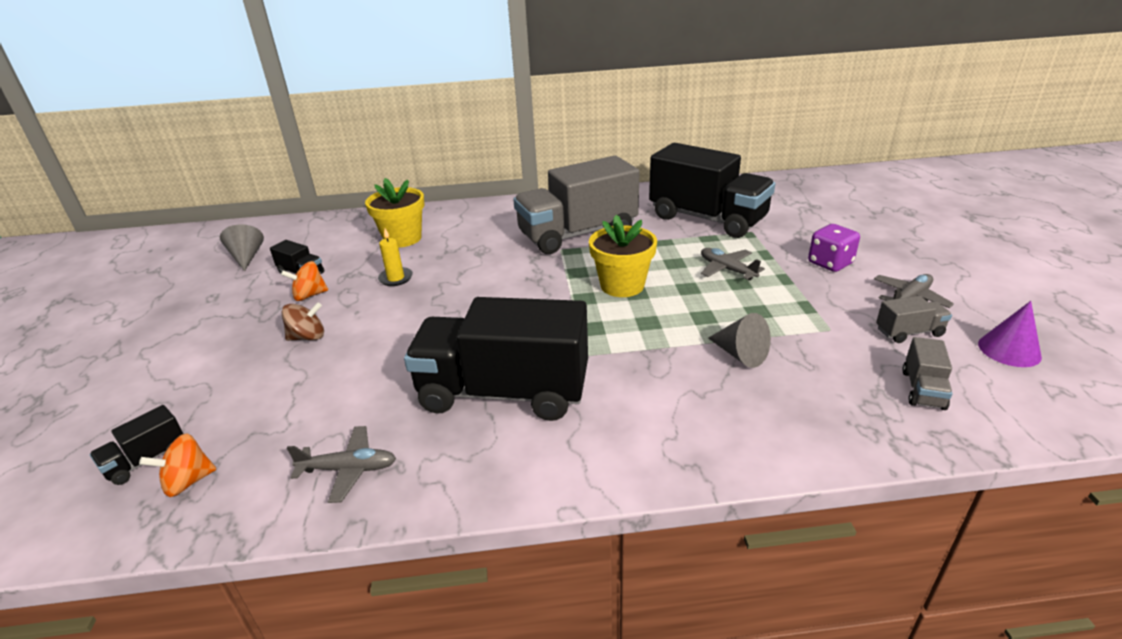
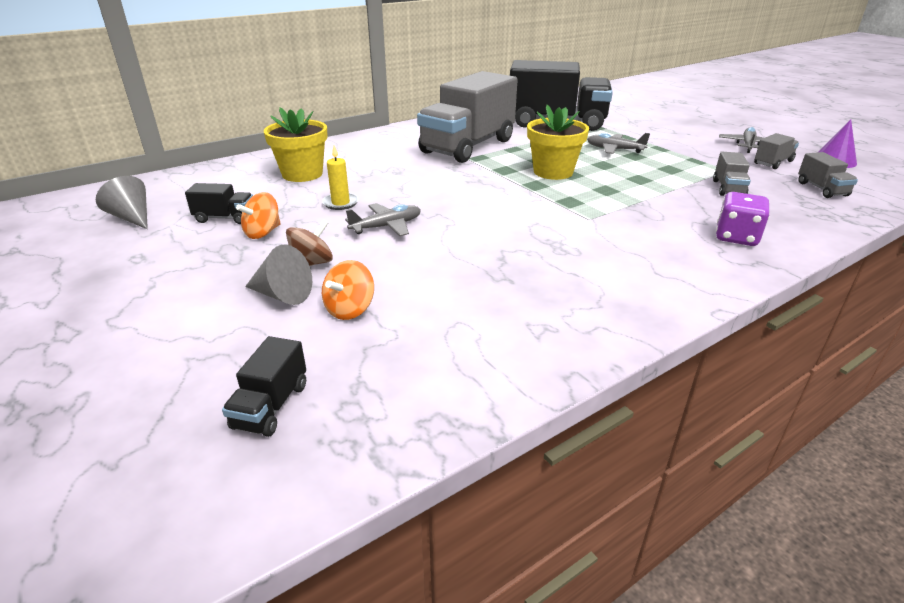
camera: 30 degrees left, 0 degrees up
orange spinning top [139,433,216,497] -> orange spinning top moved to [322,260,374,320]
grey plane [287,426,396,503] -> grey plane moved to [345,203,421,236]
black truck [404,297,588,421] -> none
grey cone [708,313,771,368] -> grey cone moved to [245,245,312,305]
purple dice [808,224,860,272] -> purple dice moved to [716,192,770,246]
none -> grey truck [713,152,751,196]

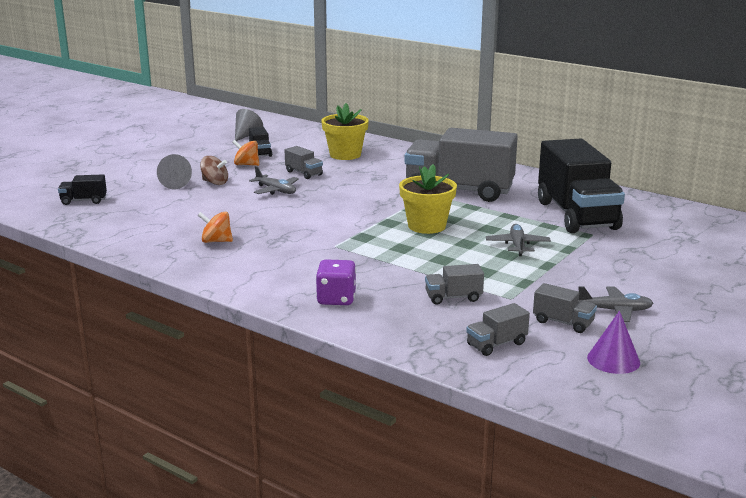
camera: 70 degrees right, 10 degrees down
yellow candle [322,145,359,210] -> grey truck [285,146,323,179]
orange spinning top [322,260,374,320] -> orange spinning top moved to [198,212,233,243]

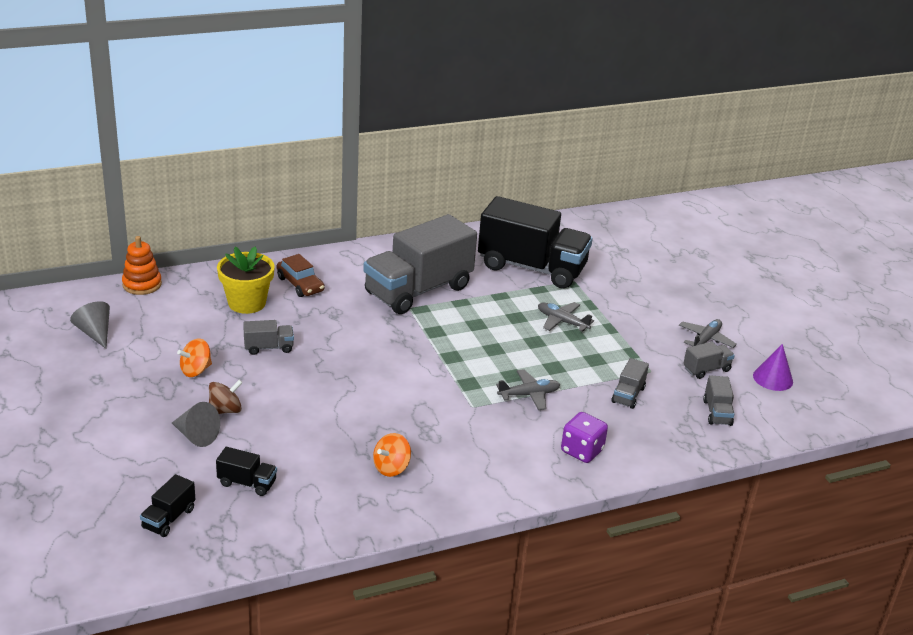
camera: 60 degrees left, 10 degrees up
black truck [249,127,272,157] -> black truck moved to [216,447,277,496]
grey plane [249,166,299,195] -> grey plane moved to [496,369,560,410]
yellow flower pot [399,164,457,234] -> none
none -> orange stacking toy [122,236,162,295]
none -> brown car [277,254,325,297]

